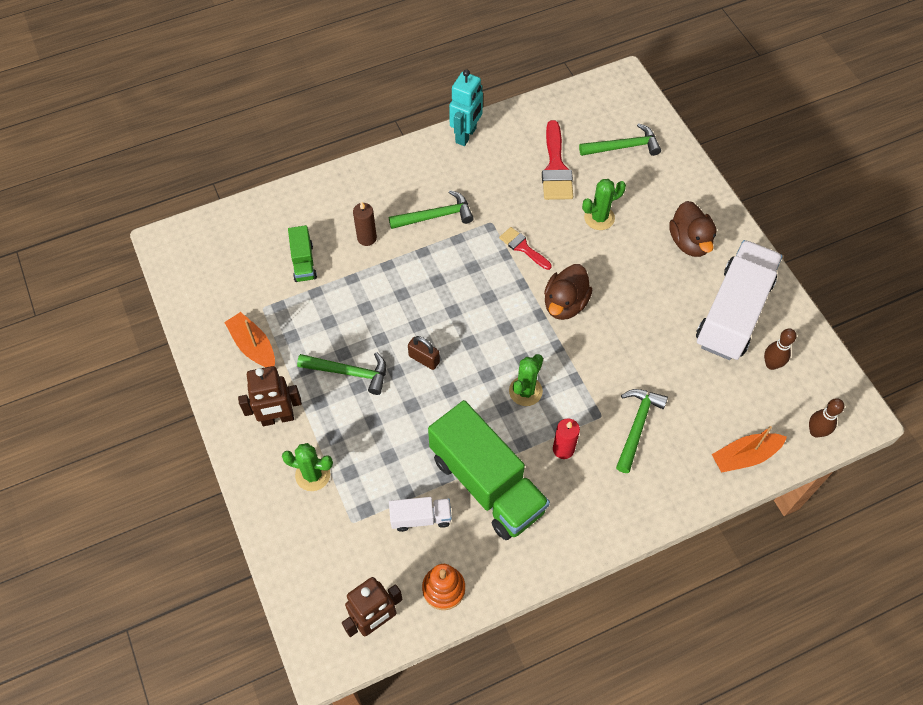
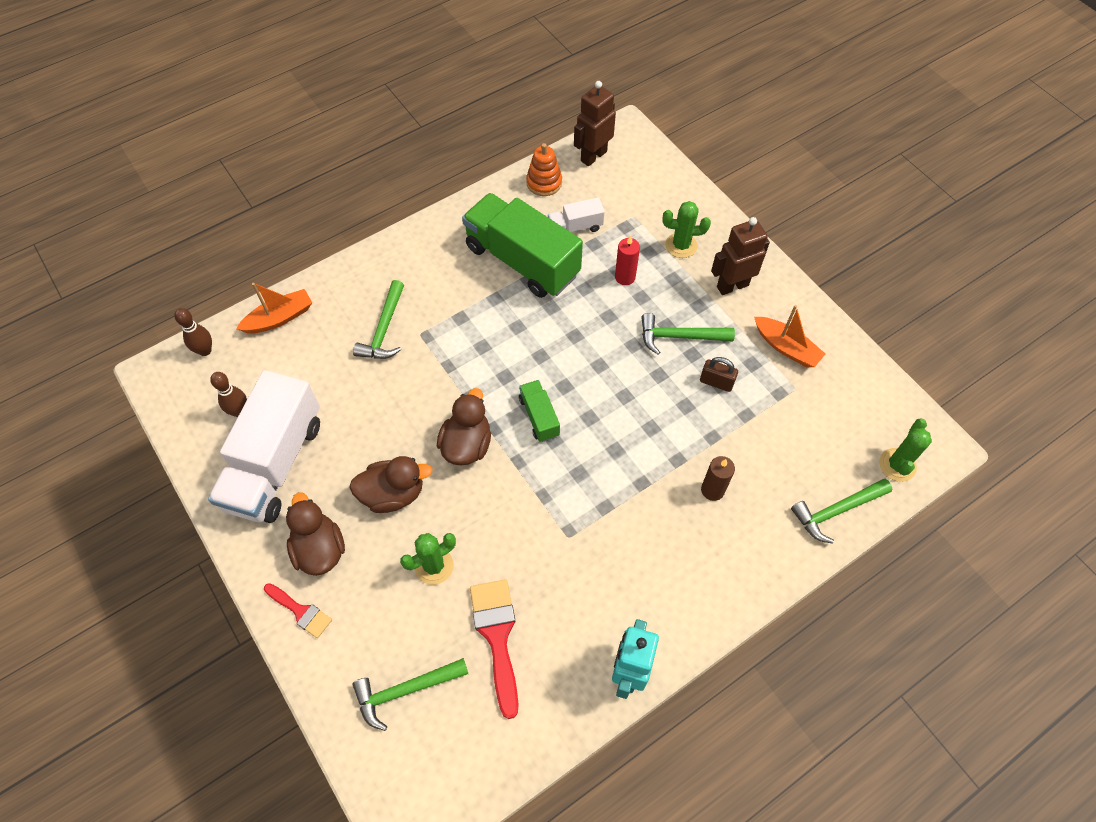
camera: 170 degrees right, 0 degrees up
green truck [288,225,317,282] -> green truck moved to [519,380,560,442]
green hammer [389,190,474,229] -> green hammer moved to [791,479,892,544]
brown padlock [408,336,440,370] -> brown padlock moved to [700,357,738,392]
red brush [499,227,552,270] -> red brush moved to [264,583,332,638]
green cactus [509,354,543,406] -> green cactus moved to [879,418,932,482]
red candle [553,418,580,459] -> red candle moved to [615,235,640,285]
none -> brown duck [349,456,433,513]

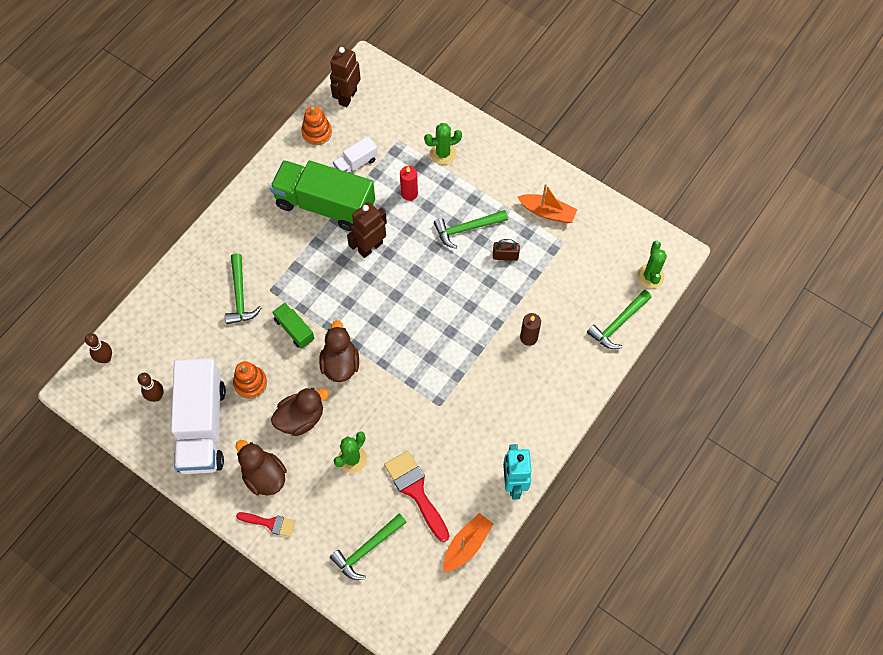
camera: 20 degrees left, 5 degrees up
orange boat [236,283,312,333] -> orange boat moved to [443,513,493,572]
green truck [519,380,560,442] -> green truck moved to [272,303,315,349]
brown robot [711,217,770,295] -> brown robot moved to [347,202,387,258]
none -> orange stacking toy [233,361,267,399]

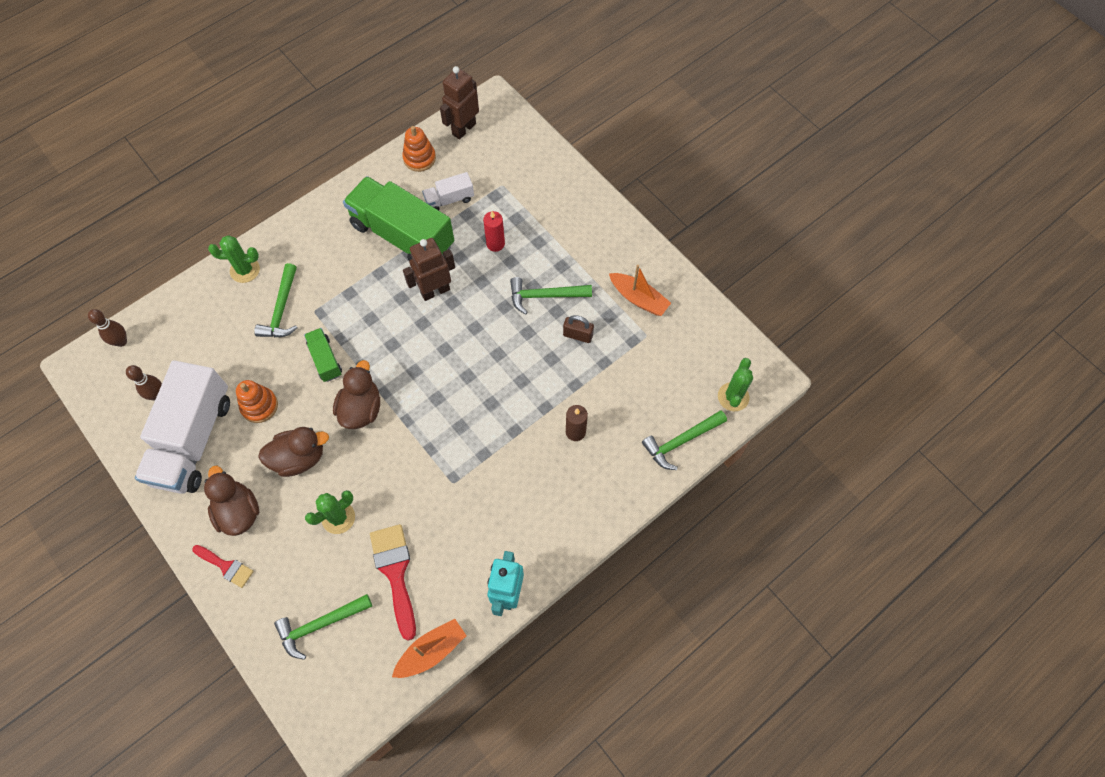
camera: 15 degrees right, 0 degrees up
green cactus [424,123,462,165] -> green cactus moved to [208,235,260,283]

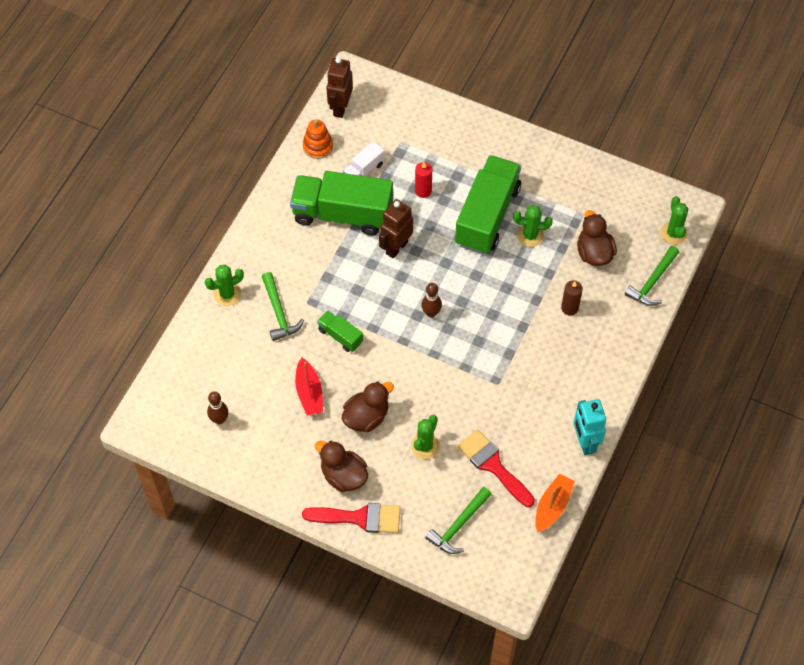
camera: 25 degrees left, 5 degrees down
brown bowling pin [88,309,127,347] -> brown bowling pin moved to [421,283,442,318]
white truck [135,360,230,494] -> none
red brush [192,545,254,588] -> red brush [302,503,401,533], size x1.68
orange stacking toy [236,380,278,423] -> red boat [295,358,323,415]
brown duck [333,360,380,429] -> brown duck moved to [577,210,617,266]
green hammer [510,277,592,314] -> green truck [455,155,521,254]
brown padlock [563,315,594,343] -> green cactus [513,205,553,247]
orange boat [609,265,671,316] -> none

